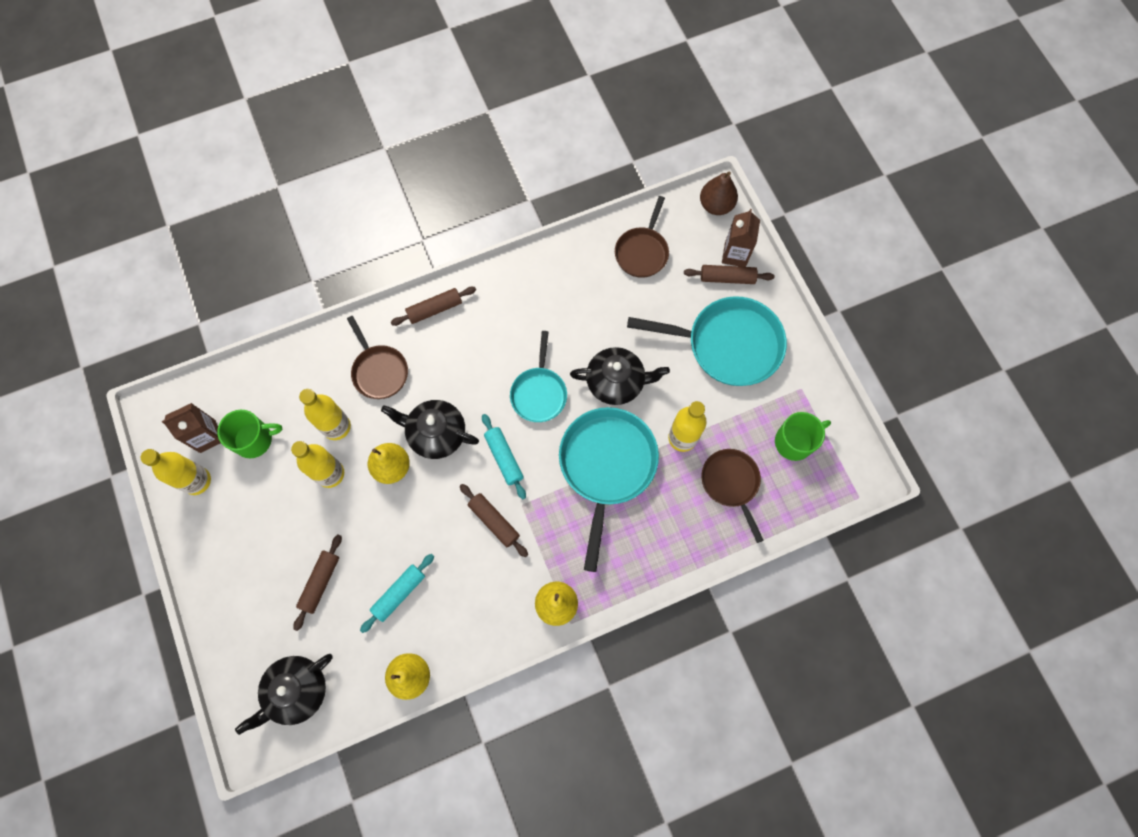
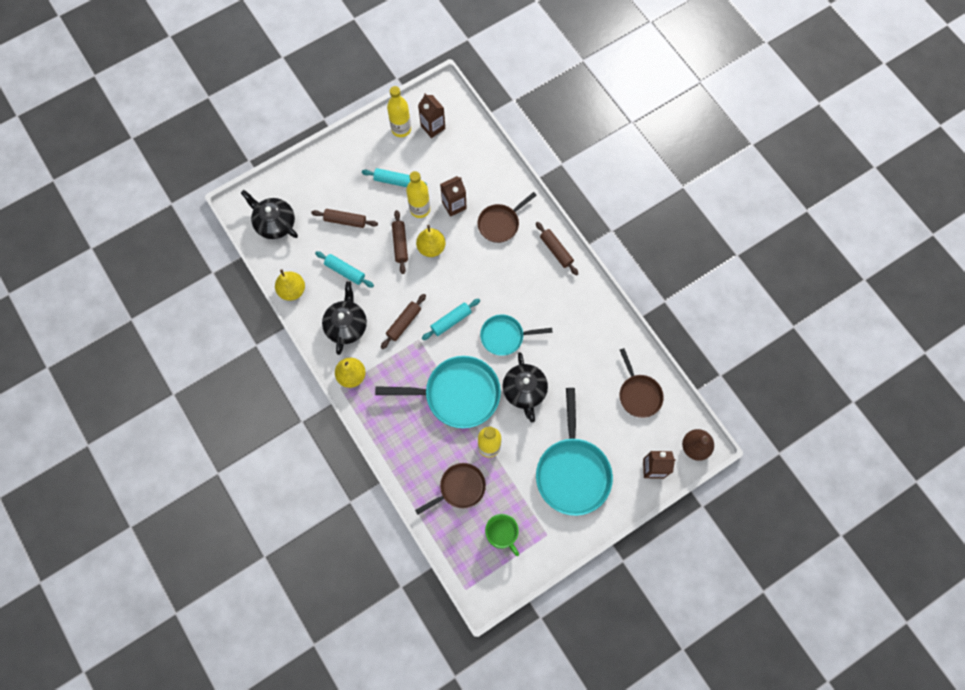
camera: 80 degrees right, 0 degrees up
green mug [217,410,282,459] -> none
yellow bottle [299,389,351,440] -> brown carton [440,176,467,217]
black teapot [381,400,479,459] -> black teapot moved to [322,281,367,355]
brown pan [615,196,669,278] -> brown pan turned 120 degrees counterclockwise [620,348,664,418]
brown rolling pin [684,265,775,284] -> brown rolling pin moved to [392,210,408,274]
none -> turquoise rolling pin [362,168,427,187]

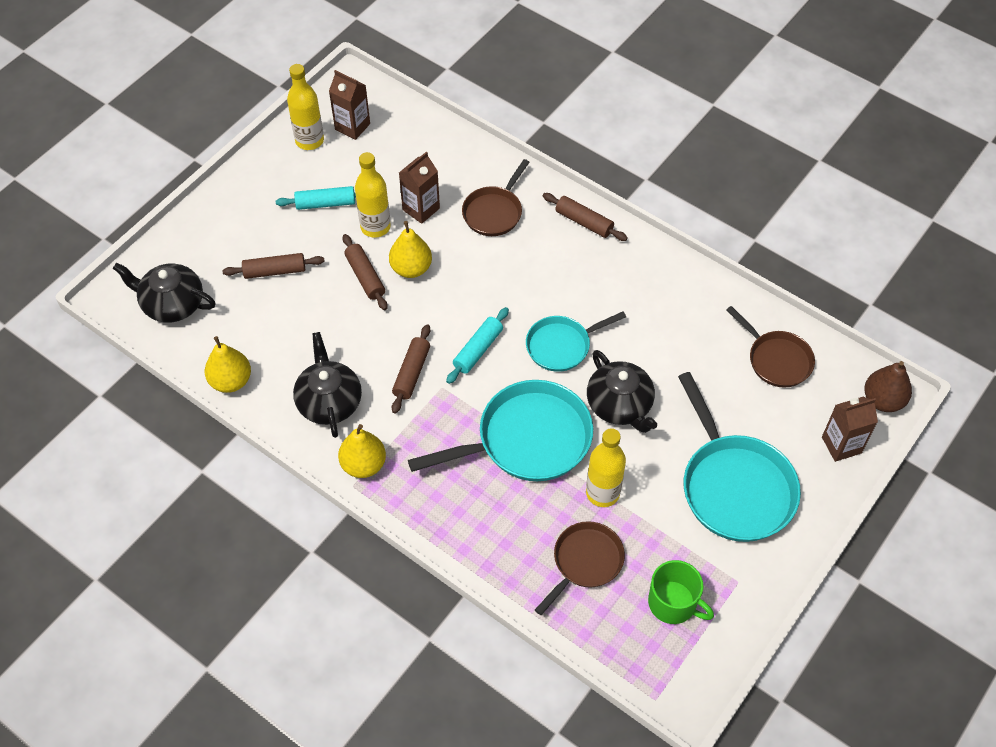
camera: 20 degrees left, 15 degrees down
turquoise rolling pin [315,251,374,288] -> none

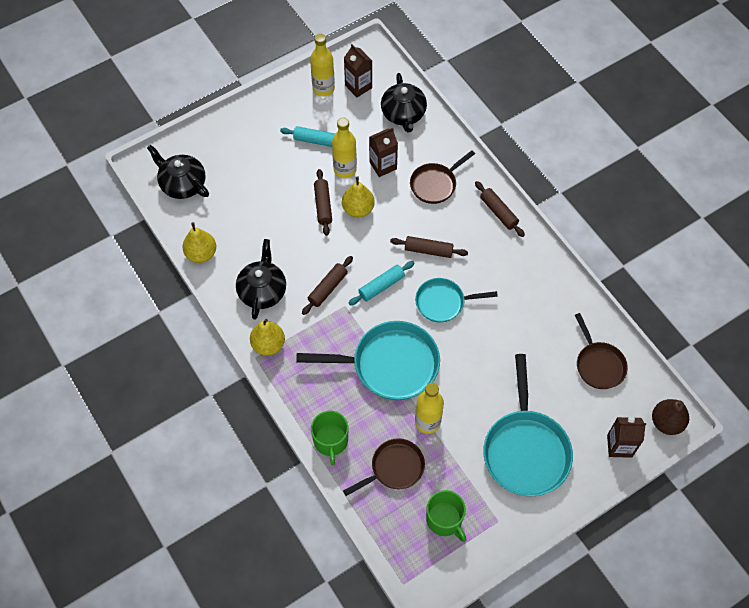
camera: 20 degrees right, 5 degrees up
brown rolling pin [222,253,325,279] -> brown rolling pin moved to [390,236,468,258]
black teapot [587,350,657,433] -> black teapot moved to [381,73,427,133]
none -> green mug [311,411,348,465]

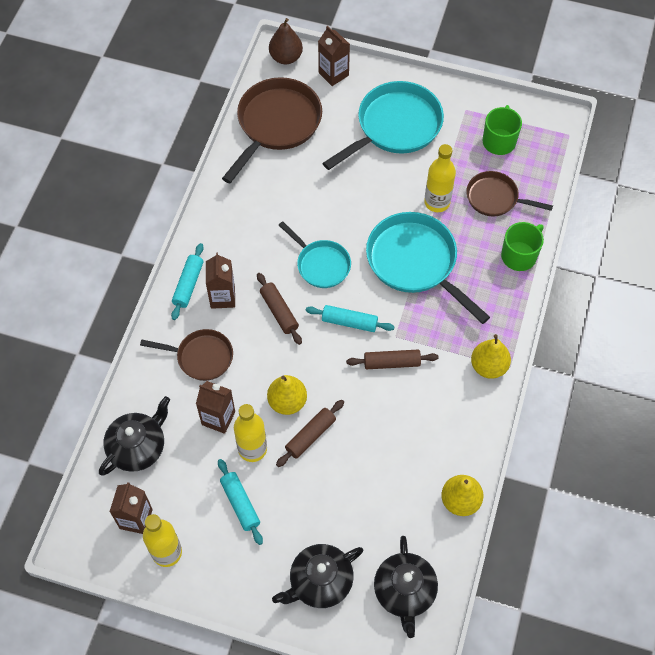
camera: 130 degrees left, 0 degrees up
black teapot [236,239,286,320] -> black teapot moved to [272,544,363,608]
brown rolling pin [475,181,525,237] -> turquoise rolling pin [171,243,204,320]
brown pan [575,313,628,389] -> brown pan [222,77,322,183], size x1.69
none -> brown carton [206,252,235,309]

